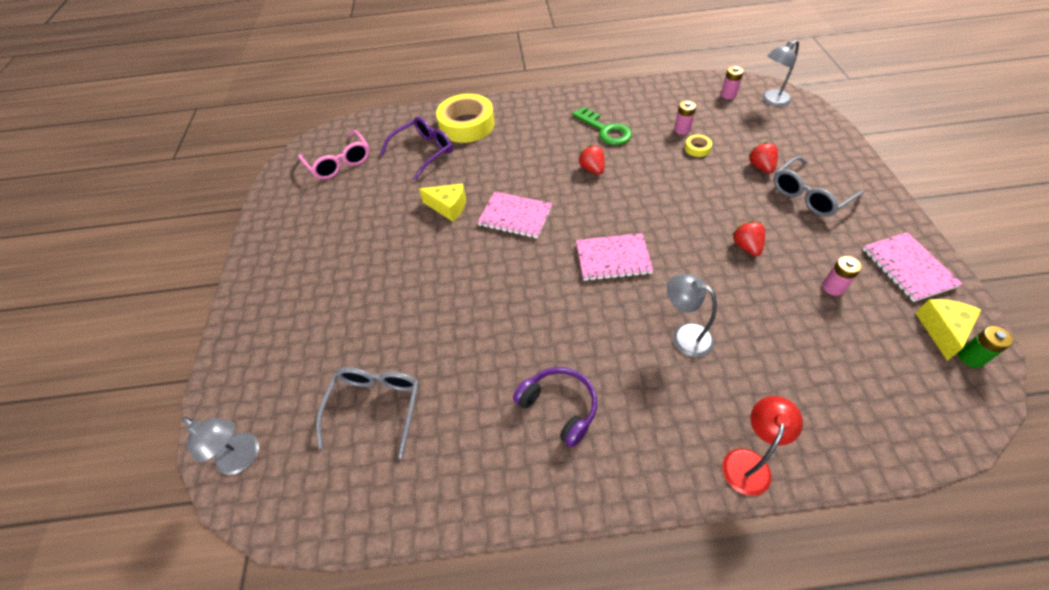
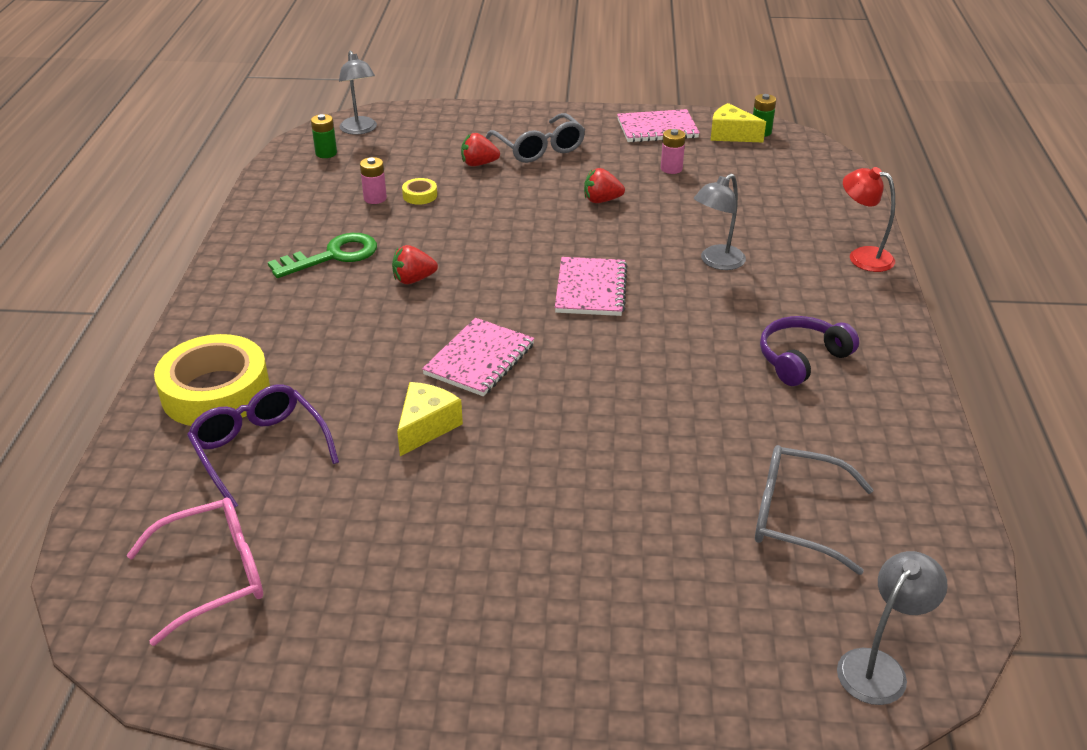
camera: 85 degrees left, 15 degrees down
pink battery [721,66,744,99] -> green battery [311,114,337,158]

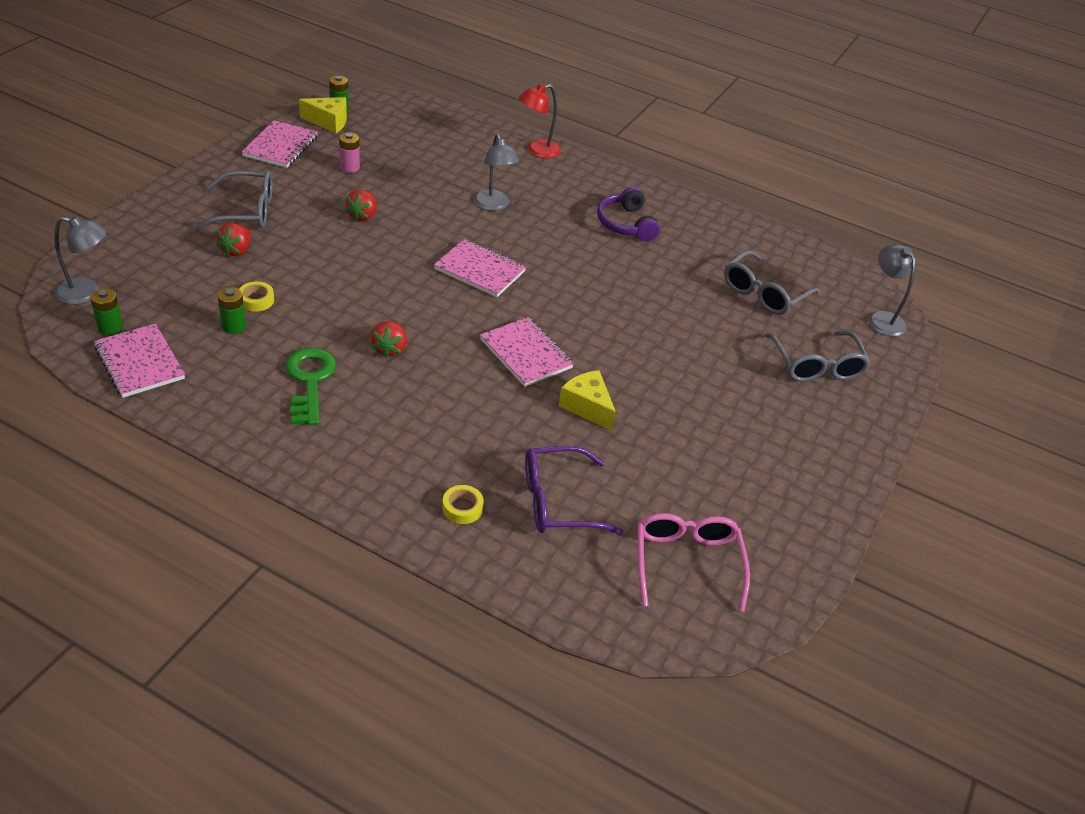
camera: 70 degrees left, 5 degrees up
yellow tape [154,334,270,426] -> yellow tape [442,485,484,524], size x0.41
pink battery [360,157,387,204] -> green battery [218,287,246,334]
yellow cheese [710,103,766,142] -> yellow cheese turned 135 degrees counterclockwise [299,97,347,133]
none -> pink notebook [94,323,185,398]
none -> grey glasses [765,331,871,382]

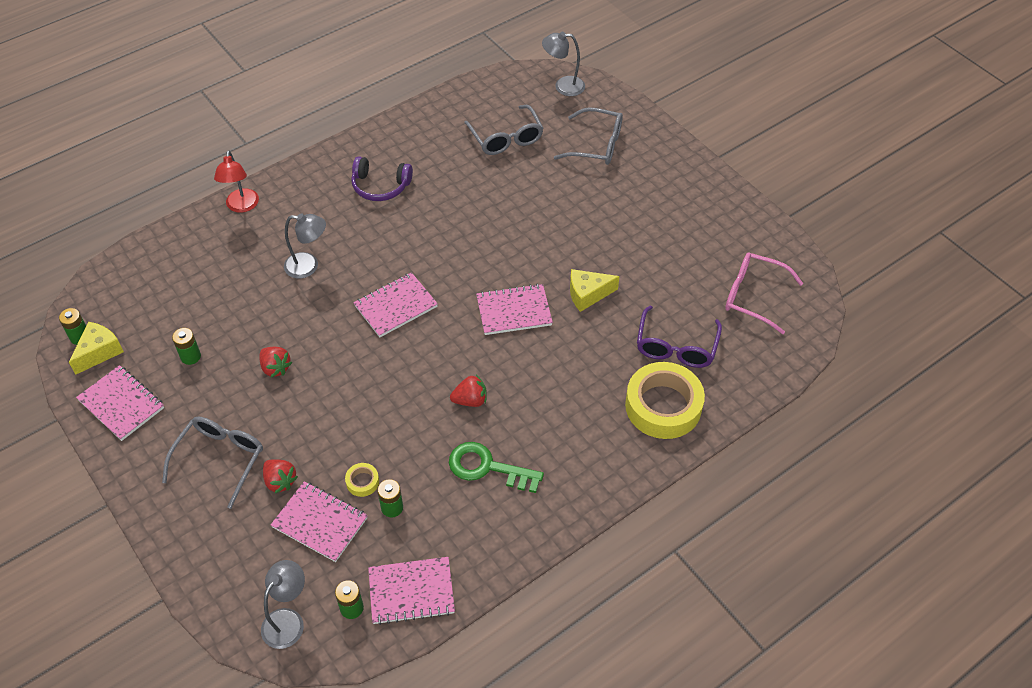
camera: 60 degrees left, 10 degrees up
pink battery [339,133,360,173] -> green battery [172,328,201,365]
red strawberry [371,321,407,358] -> red strawberry turned 45 degrees counterclockwise [450,375,487,407]
yellow tape [442,485,484,524] -> yellow tape [625,362,705,439], size x2.42
none -> pink notebook [271,481,368,562]

